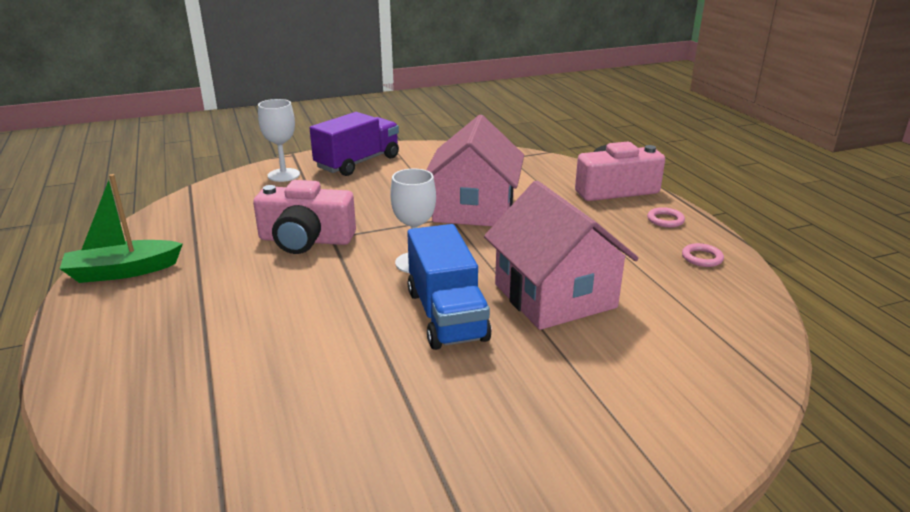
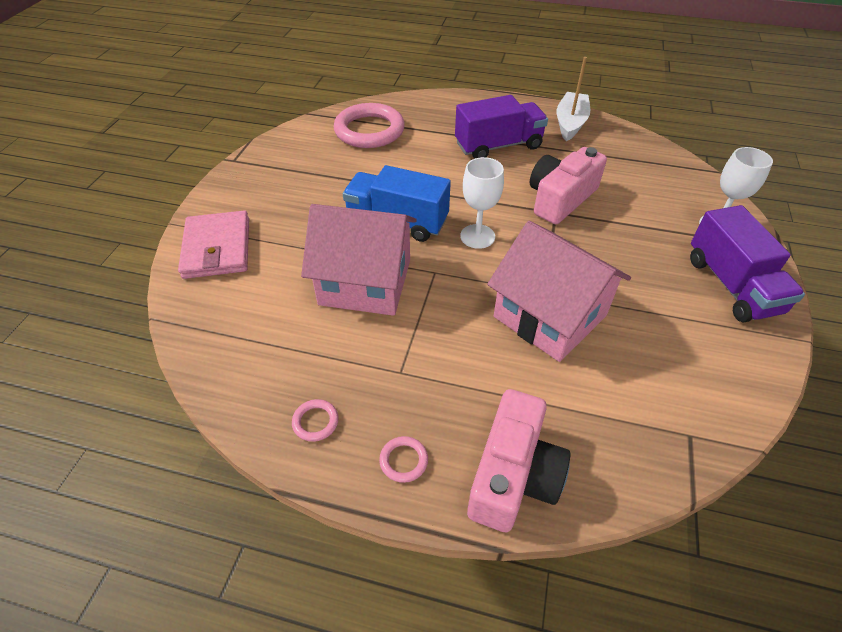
camera: 125 degrees right, 20 degrees up
green boat [60,174,183,283] -> white boat [556,57,590,141]
none -> pink wallet [178,211,249,279]
none -> pink ring [334,103,405,148]
none -> purple truck [455,95,548,159]

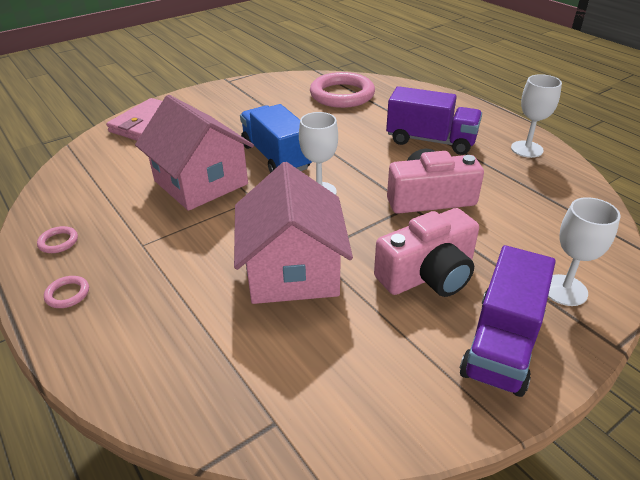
camera: 40 degrees right, 10 degrees down
pink camera [467,389,571,533] -> pink camera moved to [374,208,479,297]
white boat [556,57,590,141] -> white goblet [511,74,562,158]

